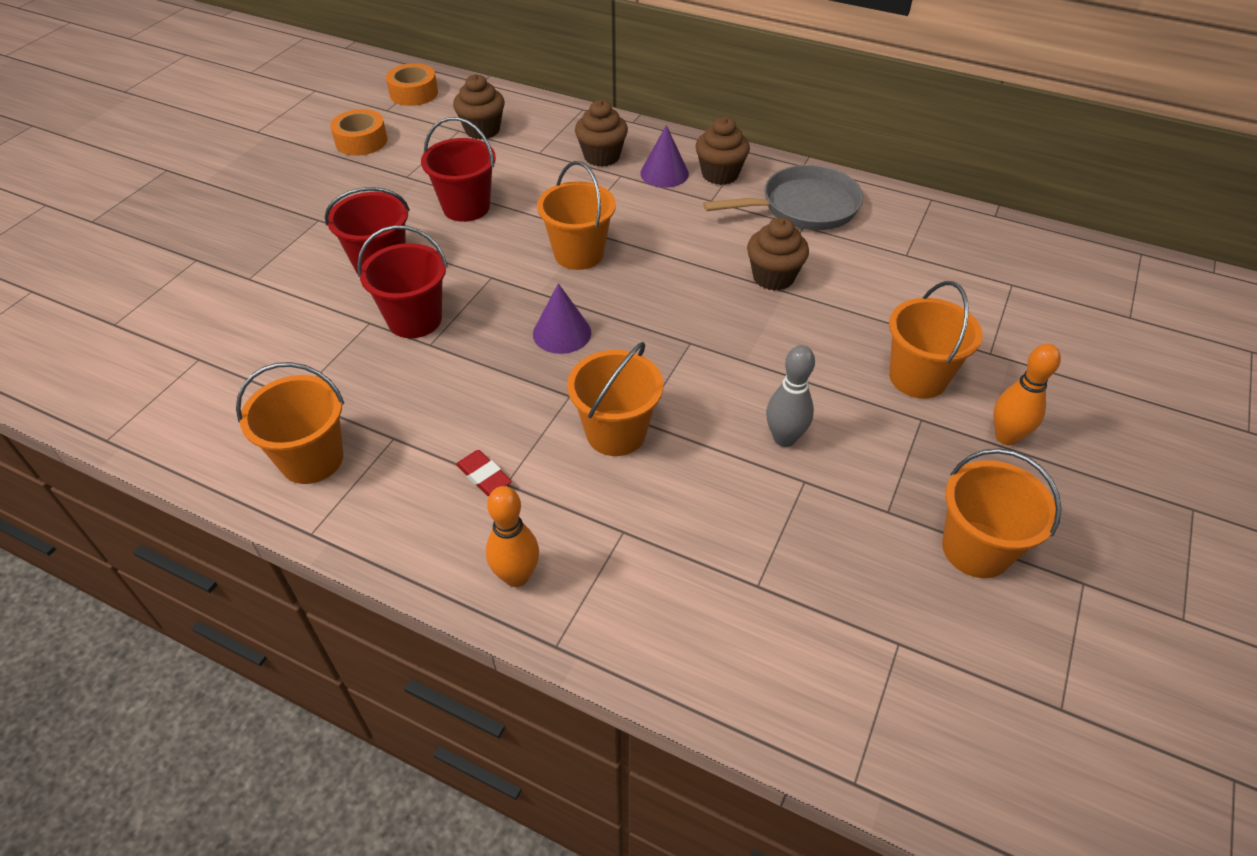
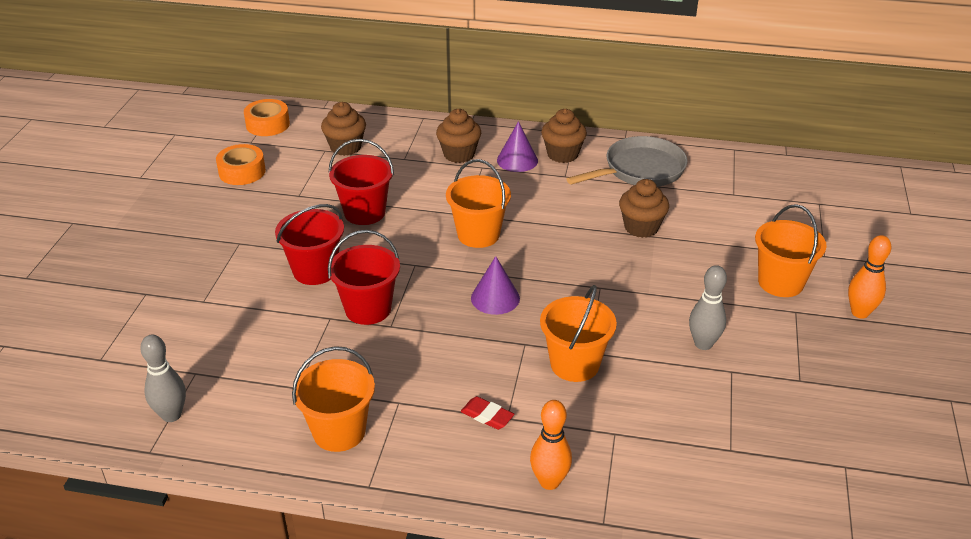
camera: 15 degrees left, 10 degrees down
orange bucket [942,448,1062,578] -> none
none -> grey bowling pin [140,335,186,422]

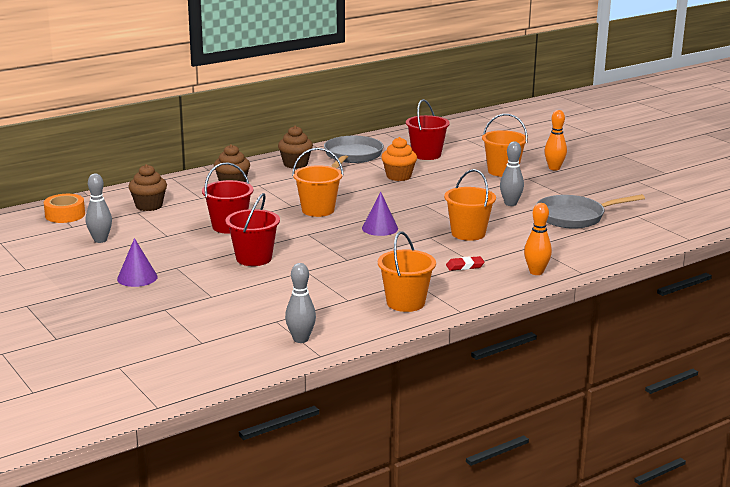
camera: 45 degrees left, 15 degrees down
orange tape [216,144,266,185] -> grey bowling pin [86,174,112,243]
red bucket [328,230,400,325] -> red bucket moved to [406,99,450,160]
purple cone [497,121,538,172] -> purple cone moved to [117,238,158,287]
brown cupcake [619,179,669,238] -> orange cupcake [381,137,417,181]
none -> grey pan [536,194,645,229]

